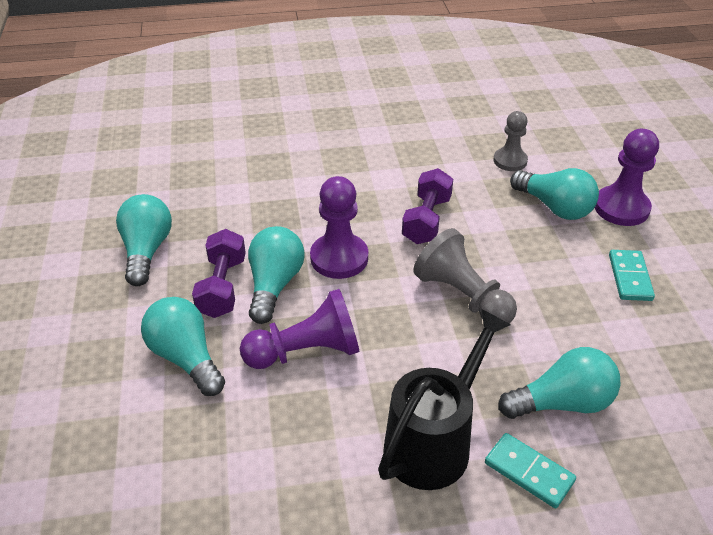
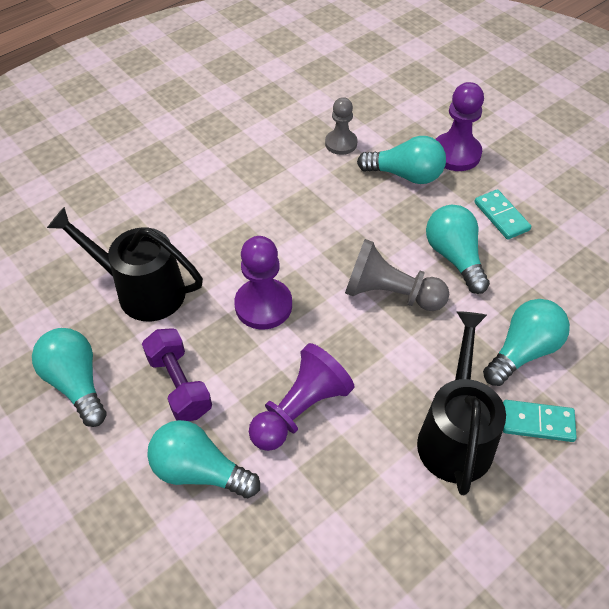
camera: 30 degrees left, 10 degrees up
turquoise light bulb [248,226,305,324] -> turquoise light bulb moved to [426,205,490,294]
purple dumbbell [402,168,453,244] -> none
none -> black watering can [47,207,203,321]

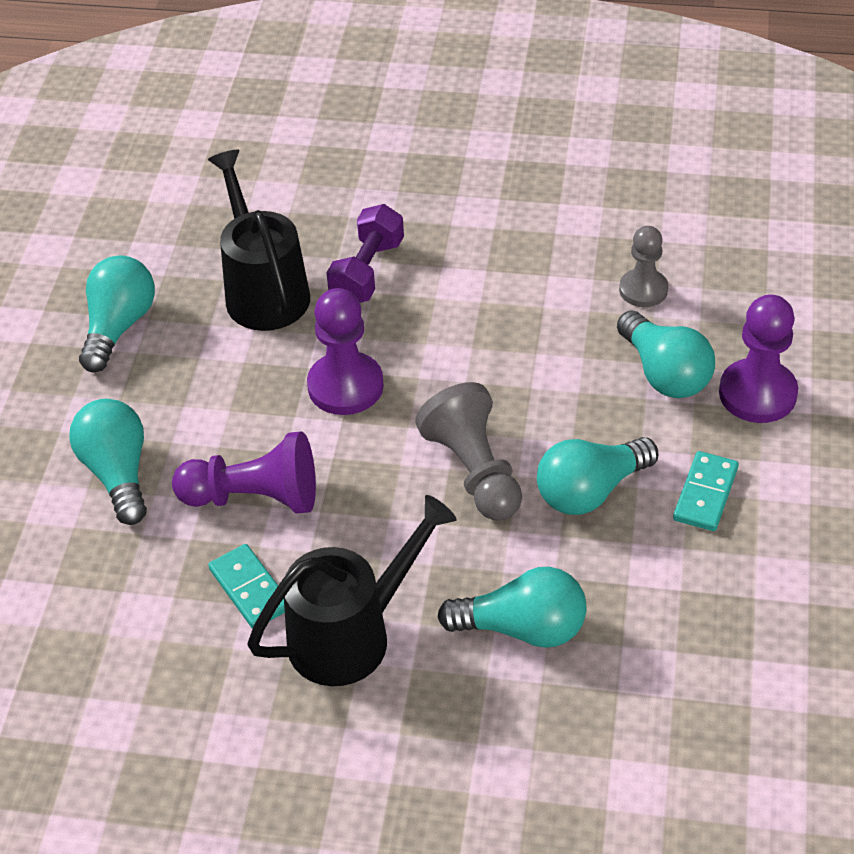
camera: 50 degrees right, 5 degrees down
purple dumbbell [142,328,212,421] -> purple dumbbell moved to [326,204,404,303]
turquoise light bulb [426,205,490,294] -> turquoise light bulb turned 150 degrees counterclockwise [537,437,658,515]
turquoise domino [503,400,577,442] -> turquoise domino moved to [208,544,285,629]

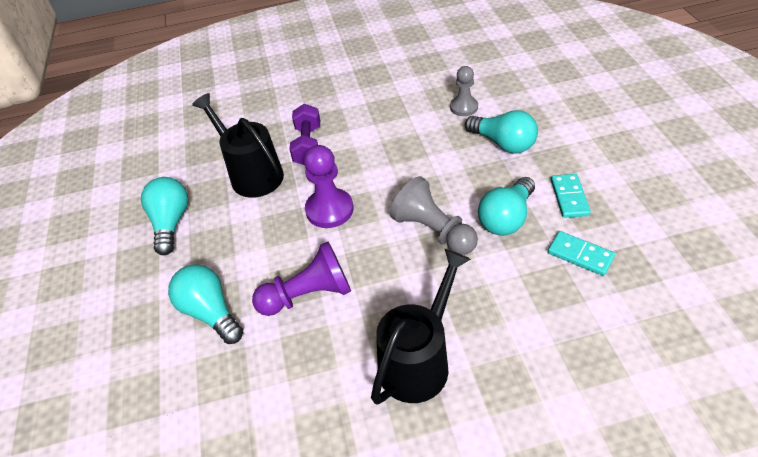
camera: 20 degrees left, 0 degrees up
turquoise domino [208,544,285,629] -> turquoise domino moved to [548,231,615,276]
turquoise light bulb [437,567,586,648] -> none
purple pawn [719,294,798,423] -> none

